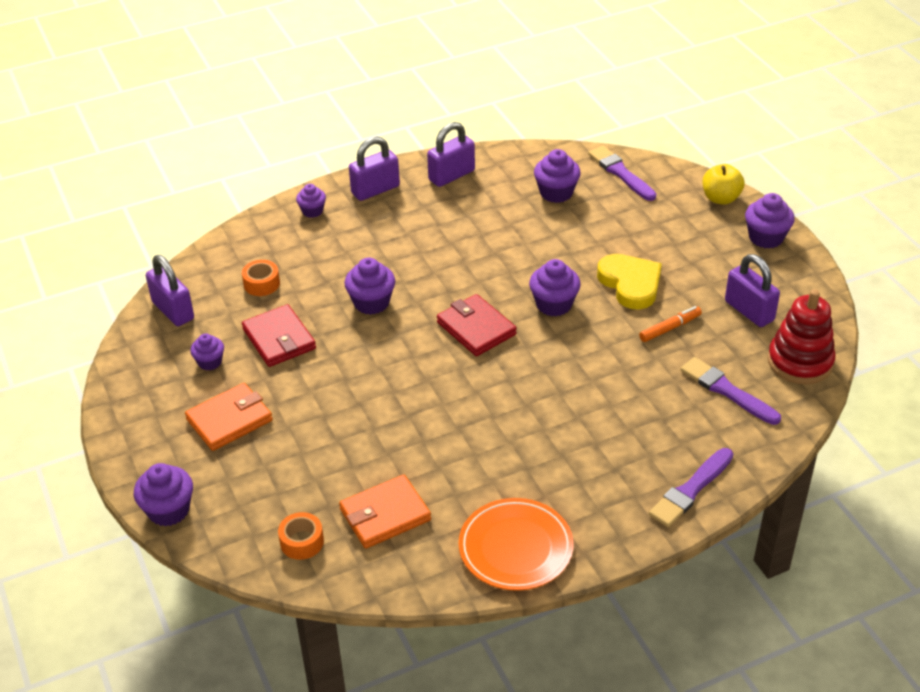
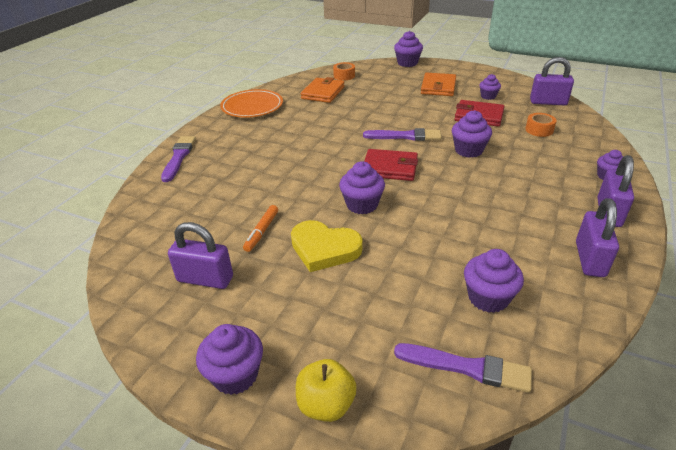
camera: 140 degrees right, 5 degrees down
purple brush [681,357,781,425] -> purple brush moved to [363,128,442,141]
red stacking toy [768,289,836,384] -> none

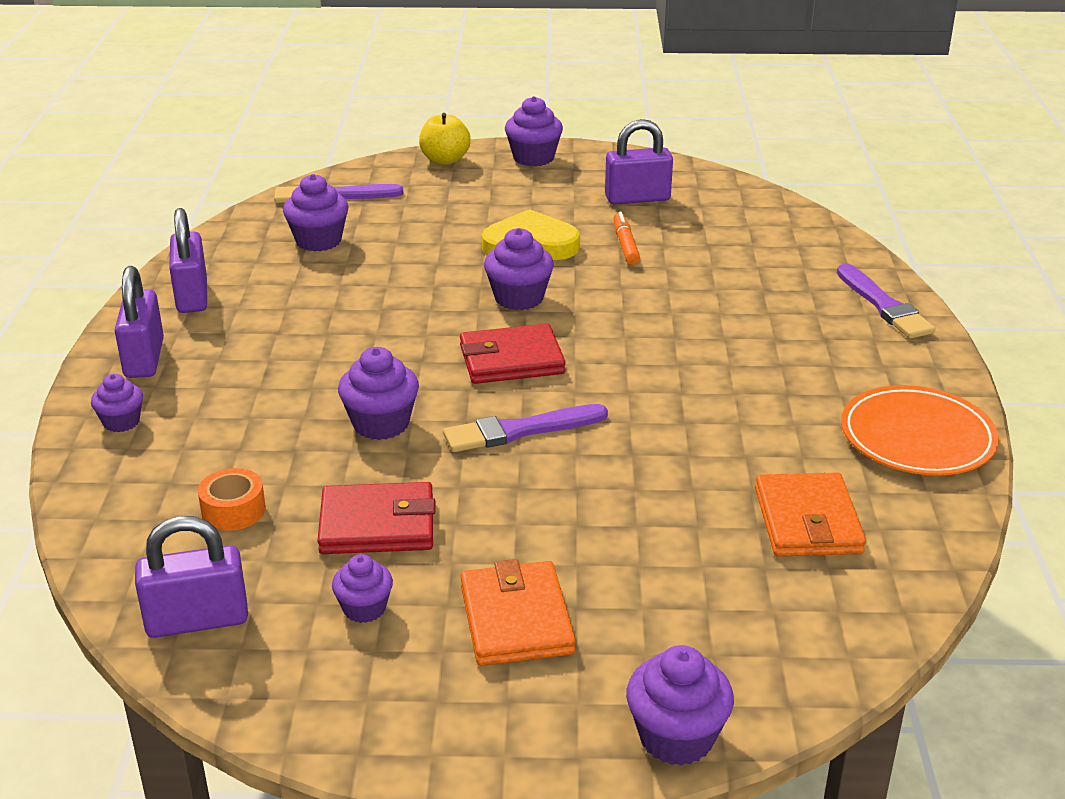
camera: 155 degrees right, 5 degrees down
orange tape [333,62,355,81] -> none

